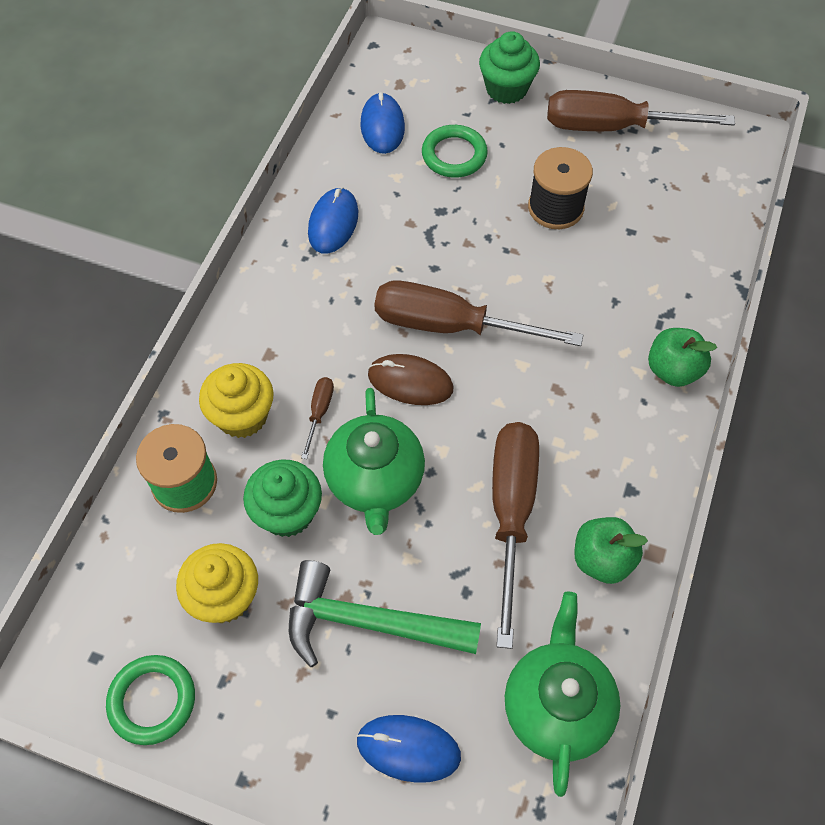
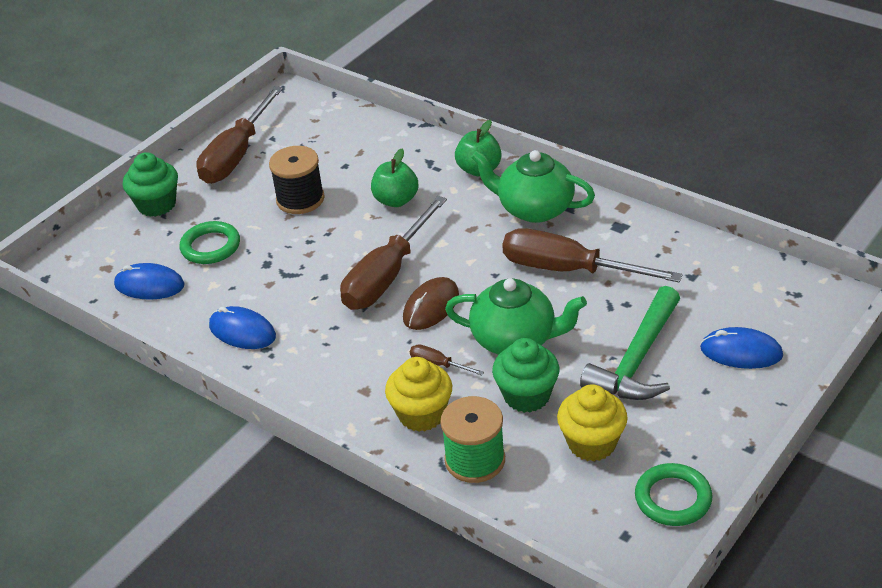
camera: 70 degrees left, 20 degrees down
blue mouse [357,715,461,783] -> blue mouse turned 75 degrees clockwise [700,327,783,369]
green teapot [505,592,620,797] -> green teapot moved to [471,150,595,223]
green apple [574,517,648,584] -> green apple moved to [371,149,418,207]

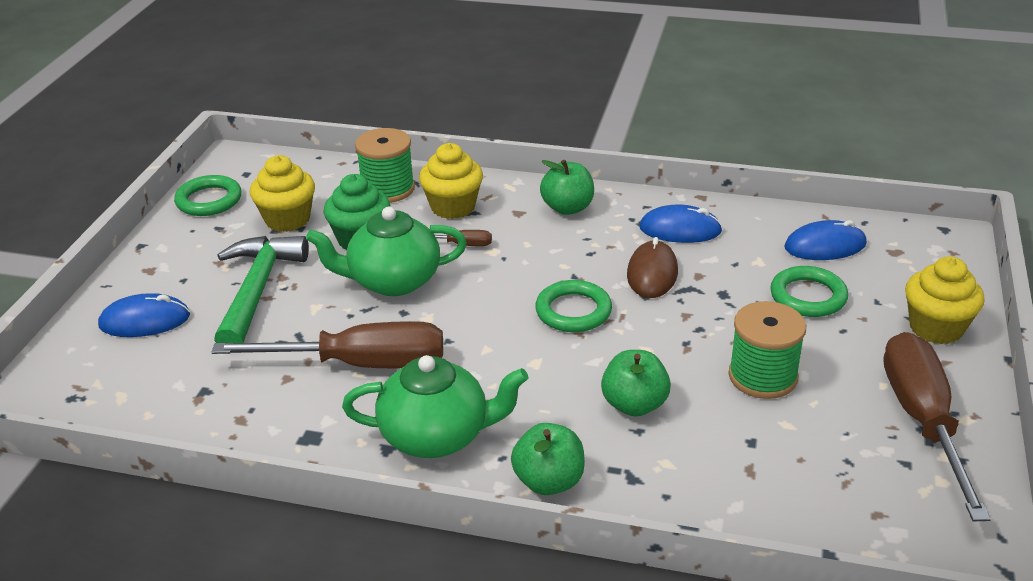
camera: 155 degrees right, 5 degrees down
green cupcake [123,152,178,217] -> yellow cupcake [905,256,985,344]
black spool [269,146,325,214] -> green spool [728,301,806,399]
brown screwdriver [340,196,447,310] -> green ring [535,280,612,332]
brown mouse [403,277,459,330] -> brown mouse moved to [627,237,678,298]
none -> green apple [540,160,594,215]

